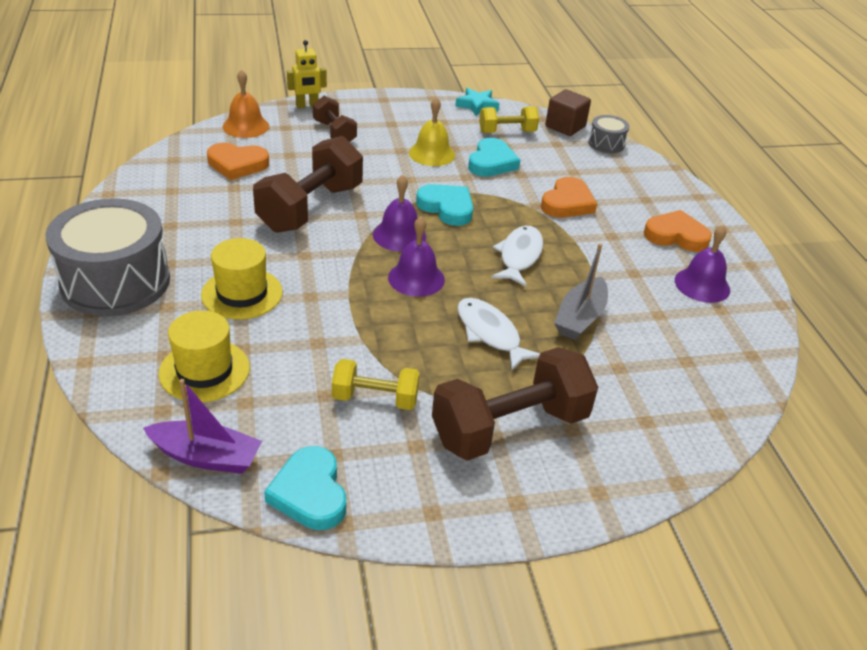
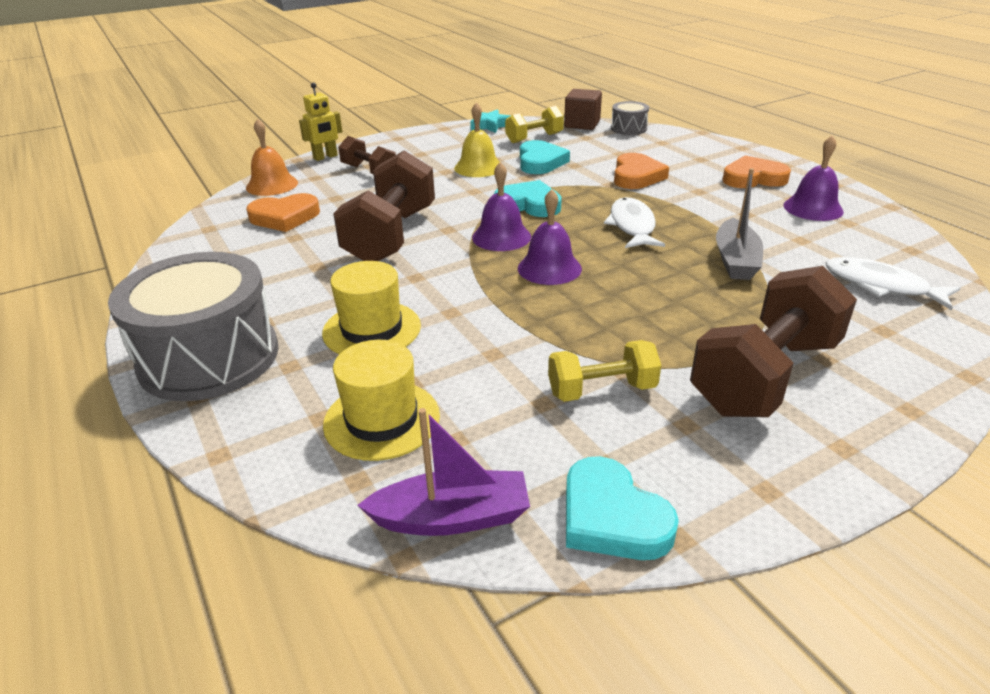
camera: 15 degrees left, 5 degrees down
white fish [457,298,540,371] -> white fish moved to [826,257,960,310]

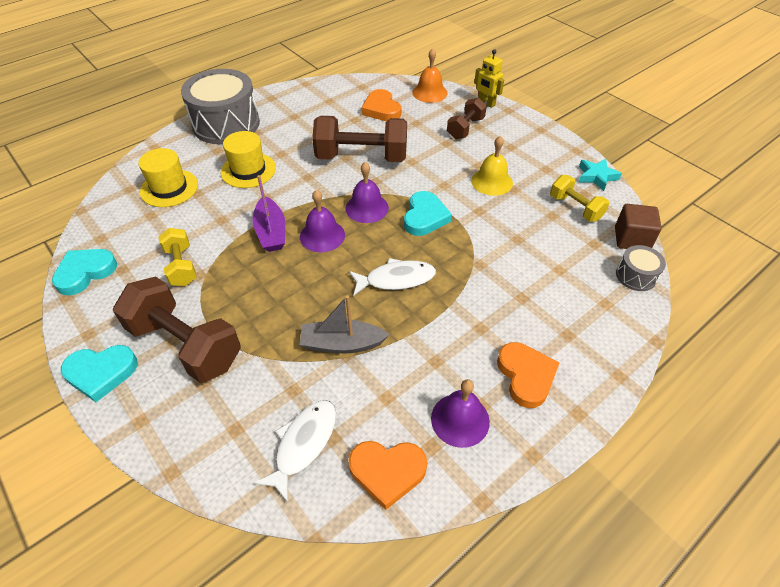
camera: 80 degrees right, 15 degrees up
purple boat [357,408,530,536] -> purple boat moved to [253,175,285,252]
turquoise heart [520,140,570,174] -> turquoise heart moved to [61,345,138,402]
orange heart [614,153,669,189] -> orange heart moved to [348,441,427,510]

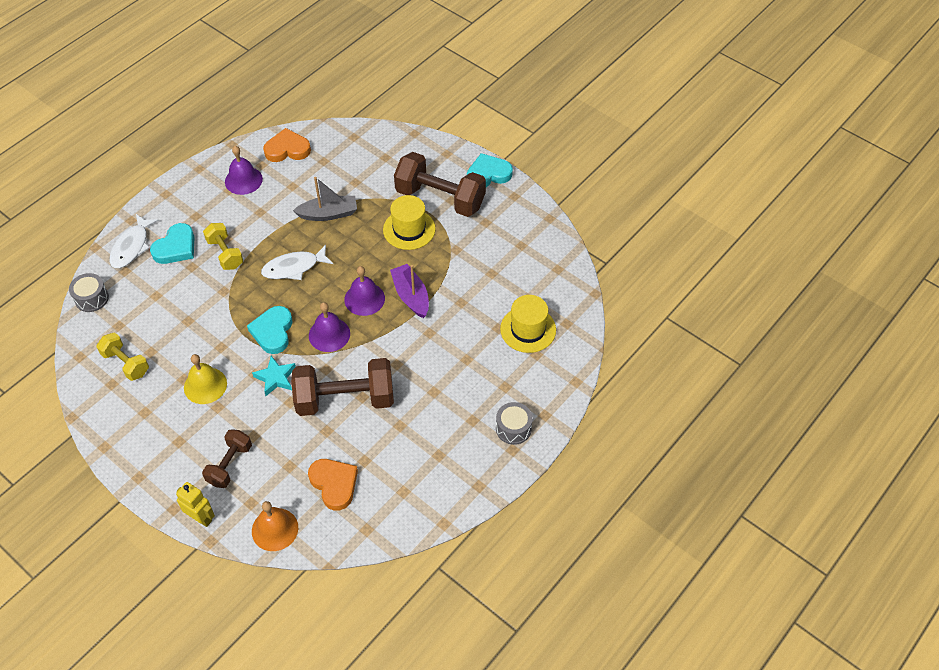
camera: 170 degrees right, 5 degrees up
turquoise heart [52,249,117,295] -> turquoise heart moved to [150,223,195,264]
yellow dumbbell [158,228,197,286] -> yellow dumbbell moved to [203,223,243,270]
grey drum [181,69,260,144] -> grey drum [496,402,533,445], size x0.46
yellow hat [221,131,276,188] -> yellow hat moved to [383,195,436,250]
white fish [254,400,336,503] -> white fish moved to [110,214,159,268]
orange heart [497,342,559,408] -> none
turquoise star [578,159,622,191] -> turquoise star moved to [252,356,296,396]
brown cube [615,204,662,249] -> none

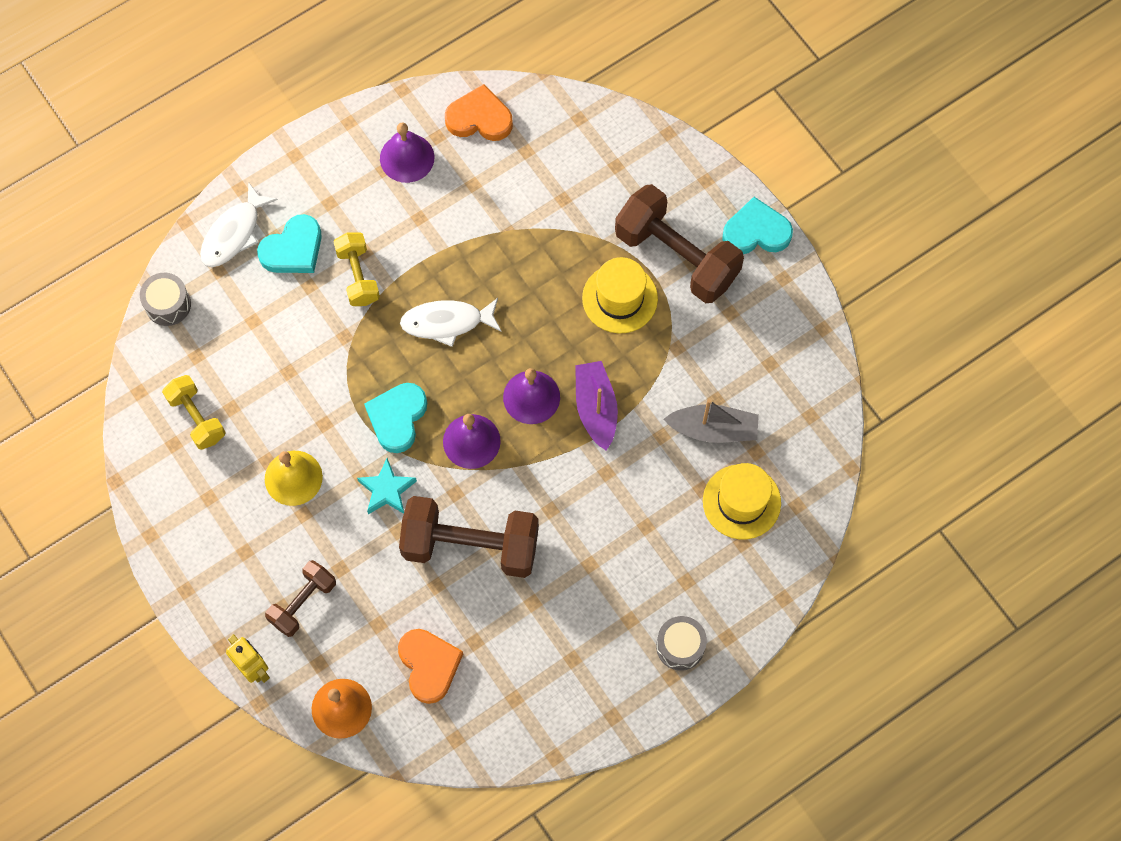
camera: 15 degrees right, 15 degrees up
grey boat [293,177,357,221] -> grey boat moved to [663,399,759,443]

